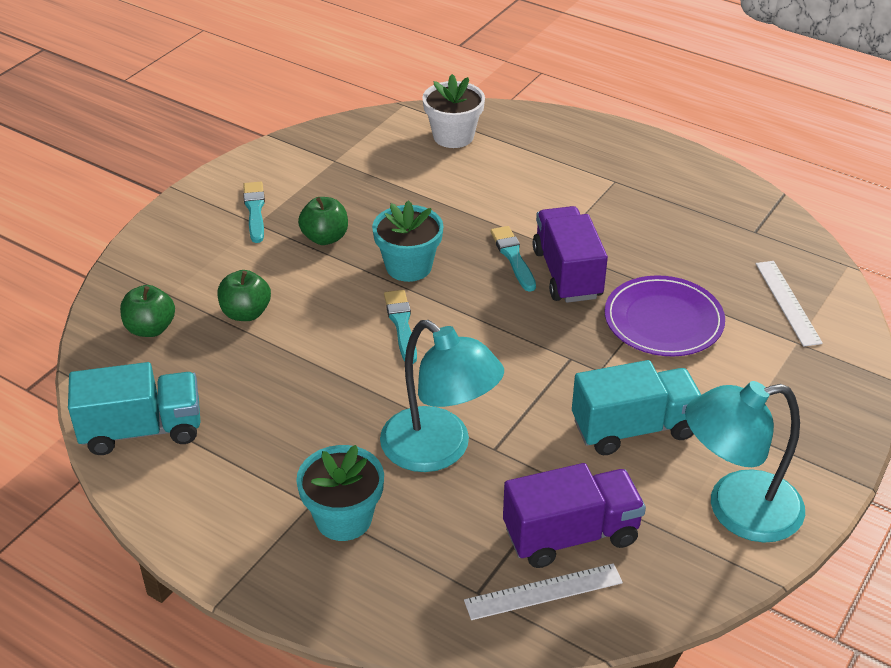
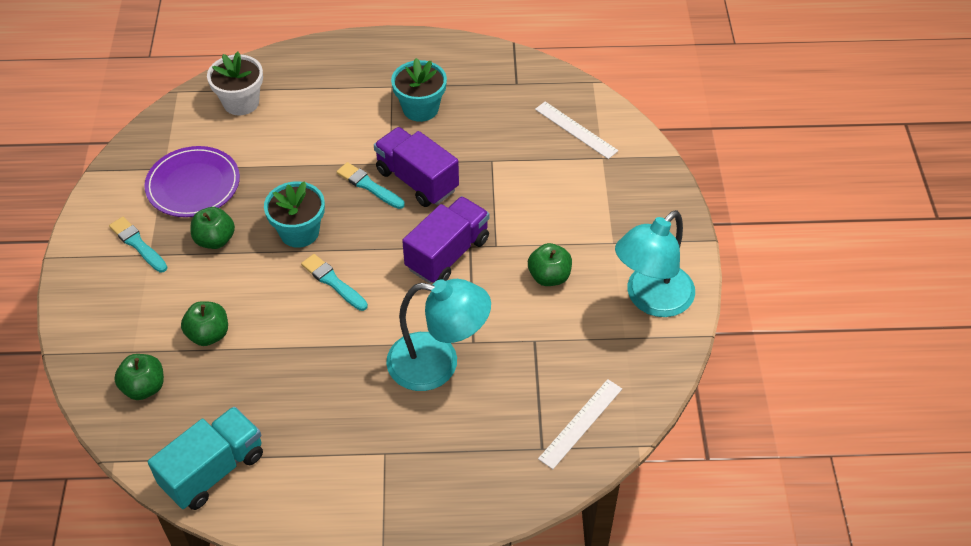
camera: 35 degrees left, 10 degrees up
turquoise flower pot [296,445,384,541] -> turquoise flower pot moved to [391,58,447,122]
purple truck [503,463,646,568] -> purple truck moved to [402,196,489,284]
turquoise truck [572,360,701,455] -> green apple [528,243,572,286]
purple plate [605,275,725,356] -> purple plate moved to [144,146,240,217]

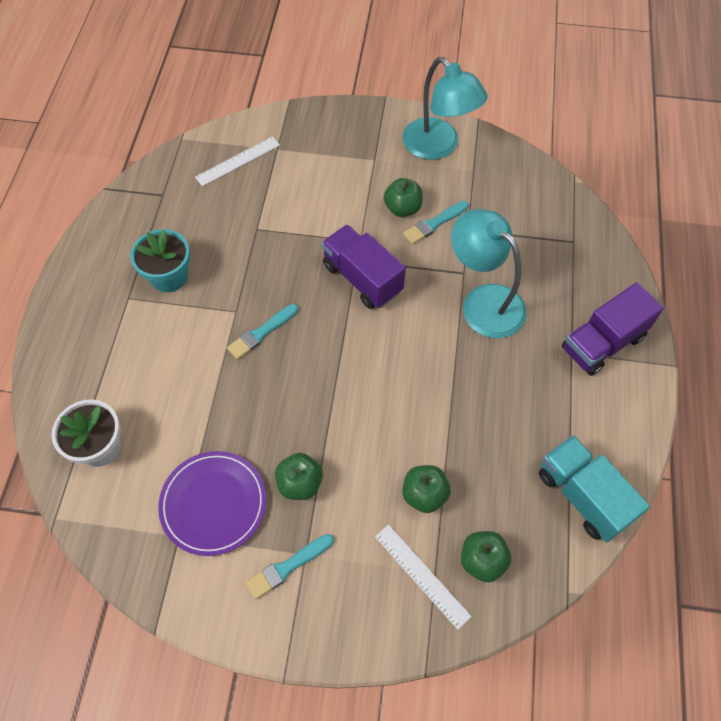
camera: 80 degrees left, 10 degrees up
turquoise flower pot [264,181,325,248] -> none
turquoise brush [301,254,368,311] -> turquoise brush moved to [403,201,469,244]
purple truck [374,127,459,207] -> purple truck moved to [562,283,664,376]
turquoise lamp [386,279,491,391] -> turquoise lamp turned 60 degrees counterclockwise [451,209,527,338]
white ruler [538,379,622,469] -> white ruler moved to [375,525,472,630]

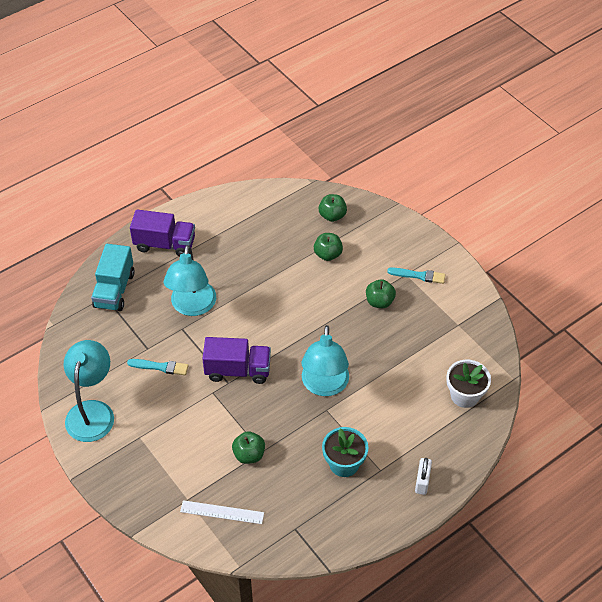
camera: 135 degrees left, 10 degrees down
purple plate [158,451,266,556] -> none
turquoise brush [227,304,298,360] -> turquoise lamp [302,325,349,396]
purple truck [322,225,406,309] -> purple truck turned 90 degrees counterclockwise [202,337,271,384]
white ruler [375,525,472,630] -> none
green apple [384,178,423,217] -> green apple moved to [232,431,265,464]
turquoise truck [539,435,650,542] -> turquoise truck moved to [91,244,135,311]
none -> white padlock [415,458,432,495]

